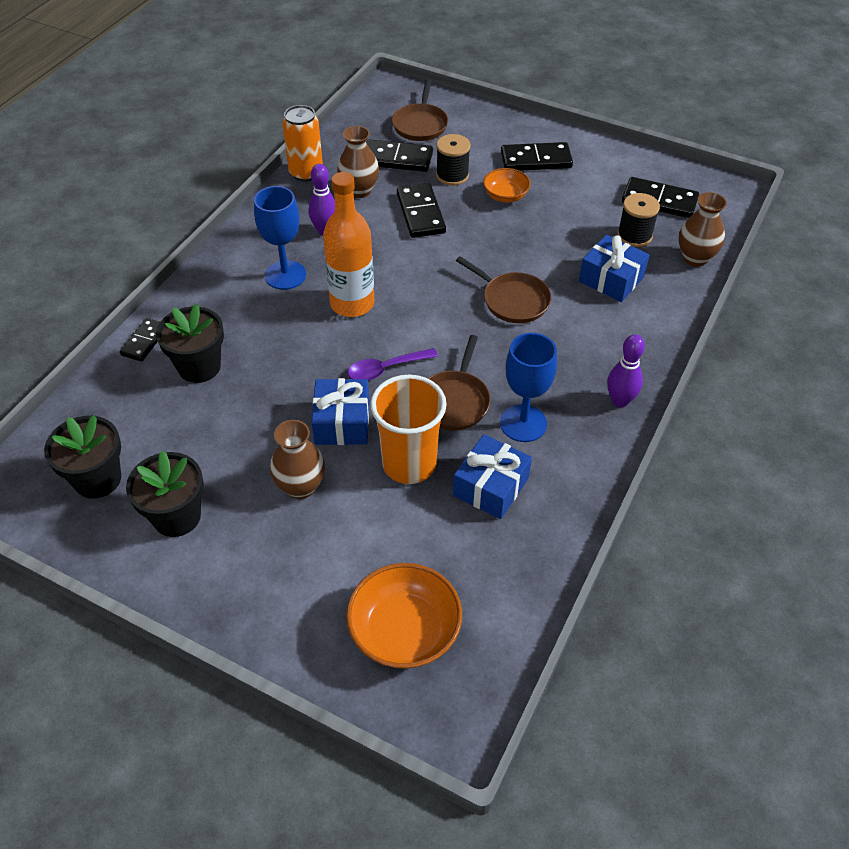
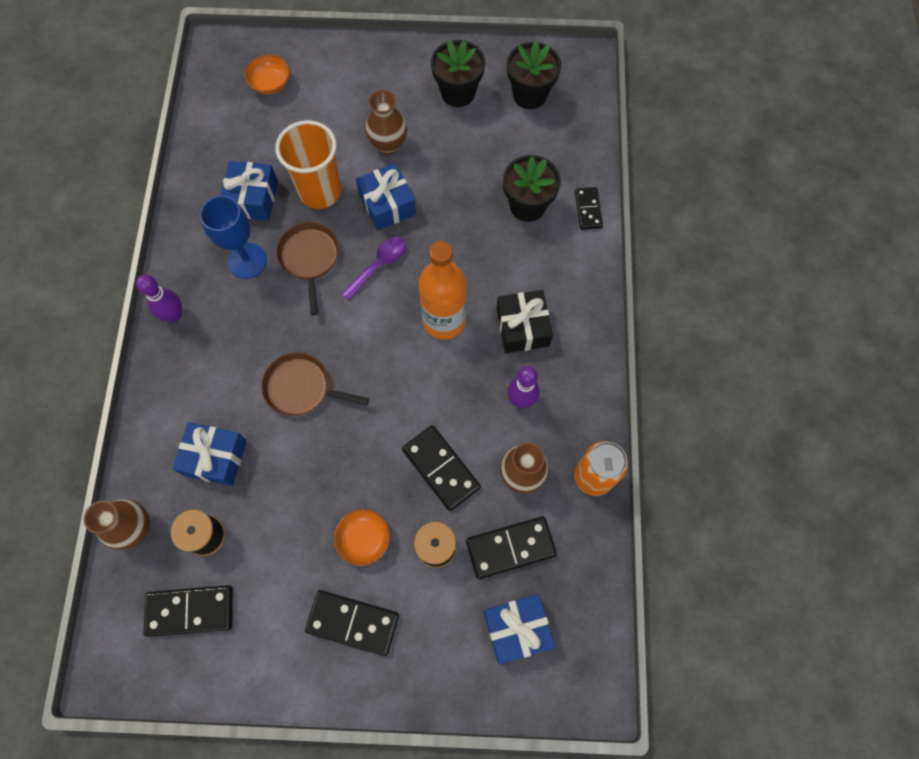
camera: 155 degrees right, 20 degrees up
blue goblet [254,186,306,290] -> black gift [496,290,553,353]
orange bowl [346,563,462,669] -> orange bowl [244,55,290,94], size x0.60
brown pan [392,80,448,141] -> blue gift [484,594,555,664]
black domino [501,142,573,171] -> black domino turned 45 degrees clockwise [305,590,399,656]

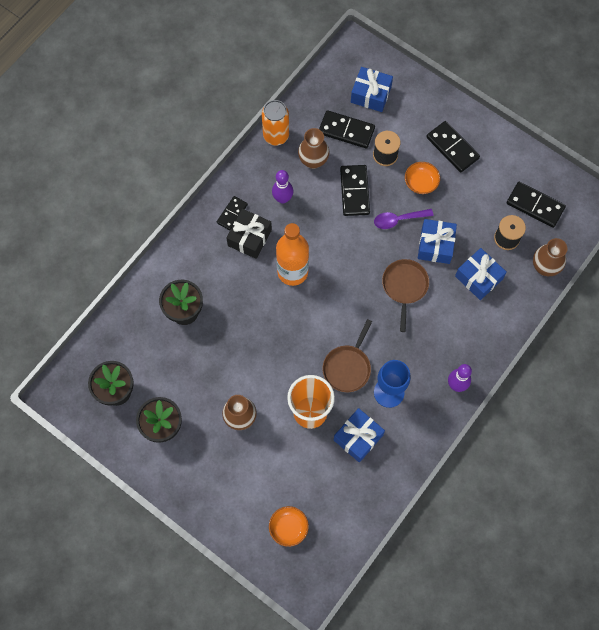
camera: 145 degrees left, 0 degrees up
brown pan [261,352,369,416] -> brown pan turned 135 degrees counterclockwise [382,259,429,332]
purple spoon [341,237,406,300] -> purple spoon moved to [374,209,434,229]
blue gift [356,163,416,231] -> blue gift moved to [418,219,457,264]
black domino [575,187,603,230] -> black domino moved to [217,196,248,230]

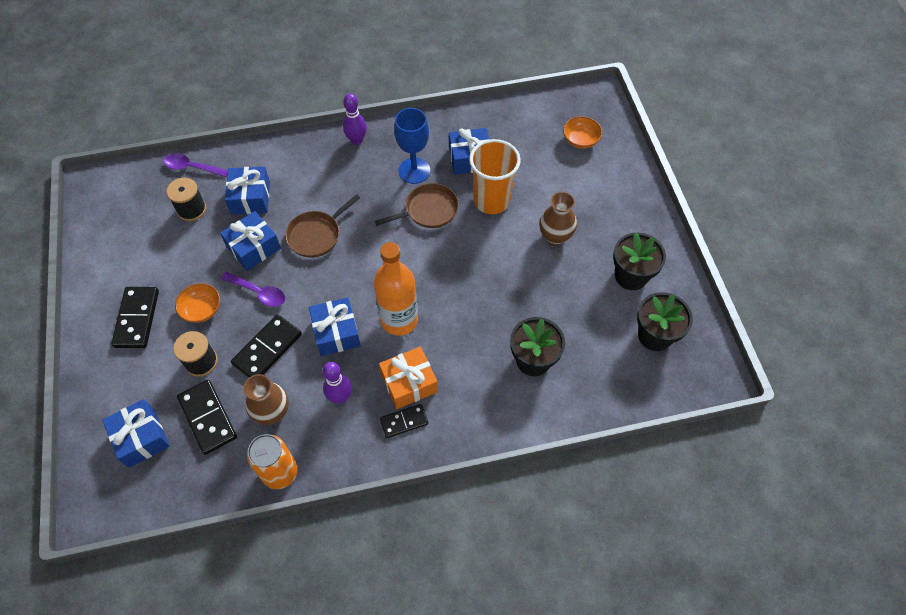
camera: 140 degrees left, 10 degrees down
black gift [226,209,272,259] -> orange gift [379,347,438,409]
black domino [507,182,566,228] -> none
brown vase [533,238,568,276] -> purple spoon [163,153,228,177]
none -> blue gift [309,297,361,356]

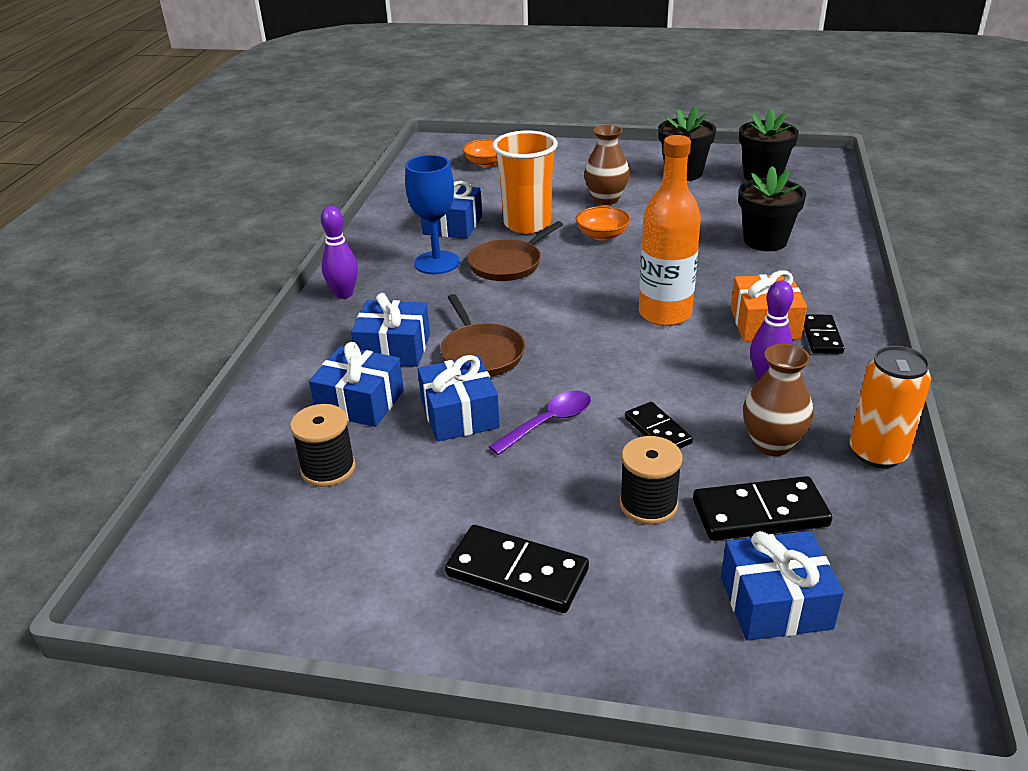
camera: 65 degrees left, 25 degrees down
purple spoon [163,153,228,177] -> none
orange bowl [175,283,220,323] -> orange bowl moved to [575,206,630,241]
black domino [231,314,302,378] -> black domino [625,402,693,449], size x0.63
blue gift [309,297,361,356] -> blue gift moved to [351,293,430,367]
brown pan [375,183,459,228] -> brown pan turned 135 degrees counterclockwise [467,221,563,281]

